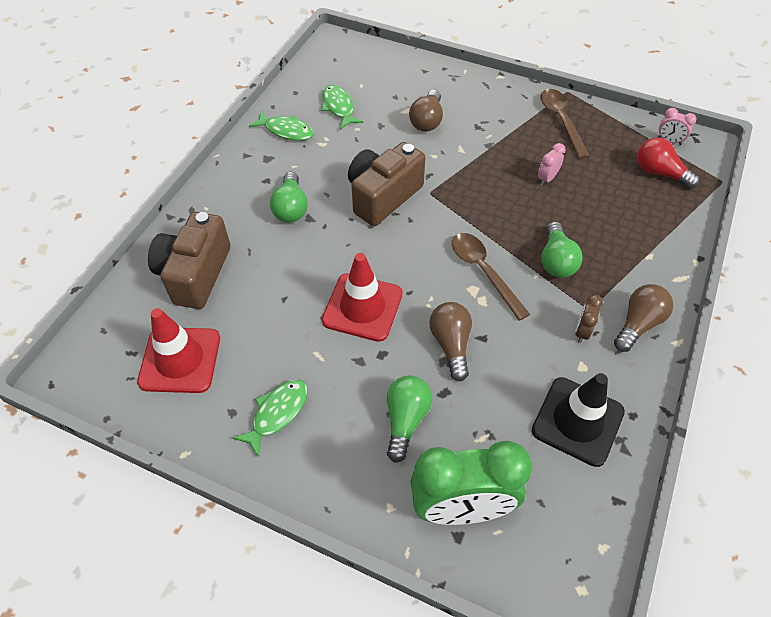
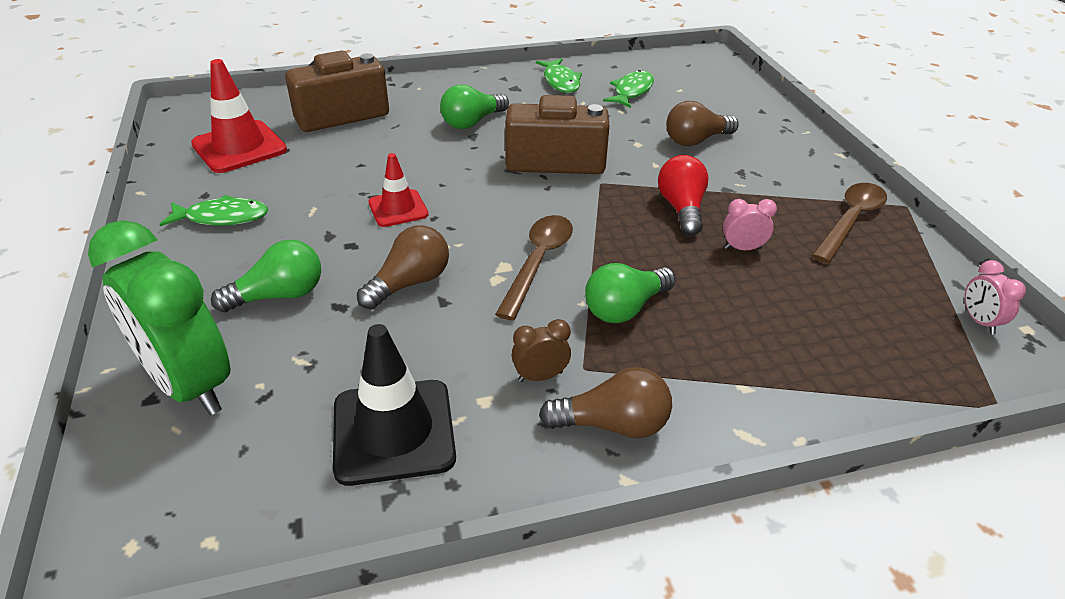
camera: 50 degrees right, 15 degrees down
red traffic cone [322,253,403,342] -> red traffic cone [368,153,428,227], size x0.61
red light bulb [637,138,699,189] -> red light bulb moved to [658,155,709,236]

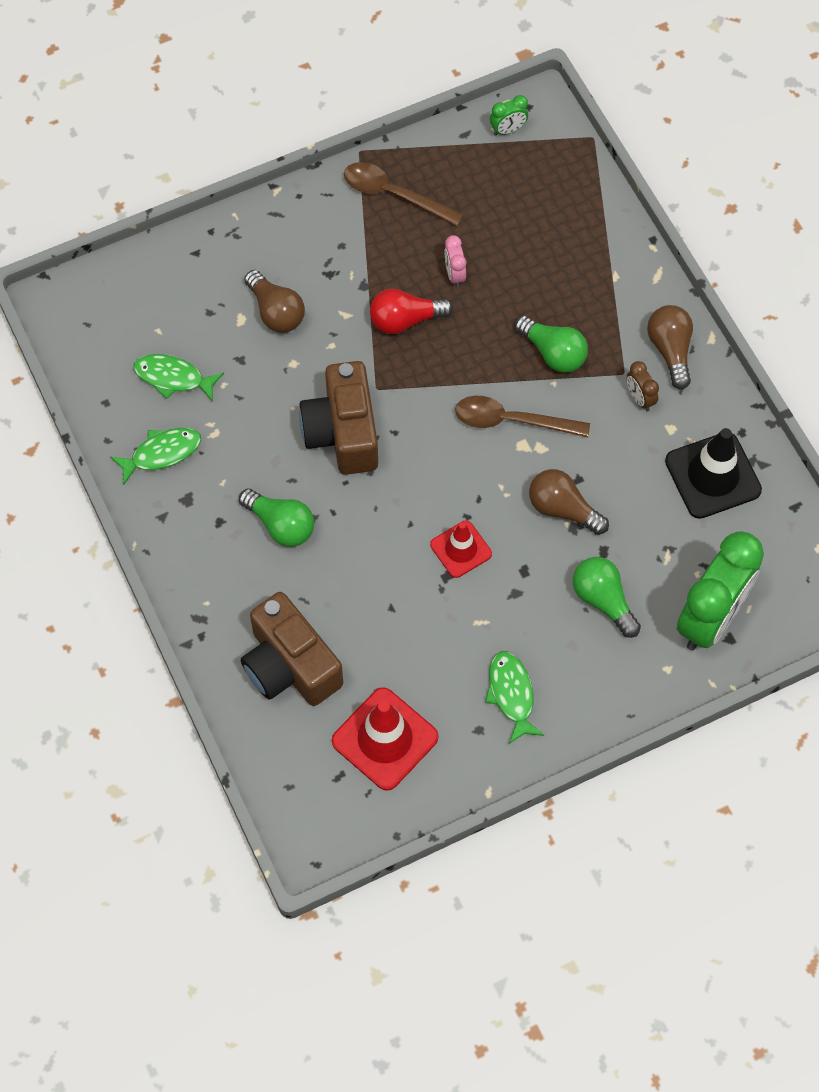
camera: 100 degrees left, 25 degrees up
pink clock [965,260,1026,335] -> green clock [490,95,528,136]

